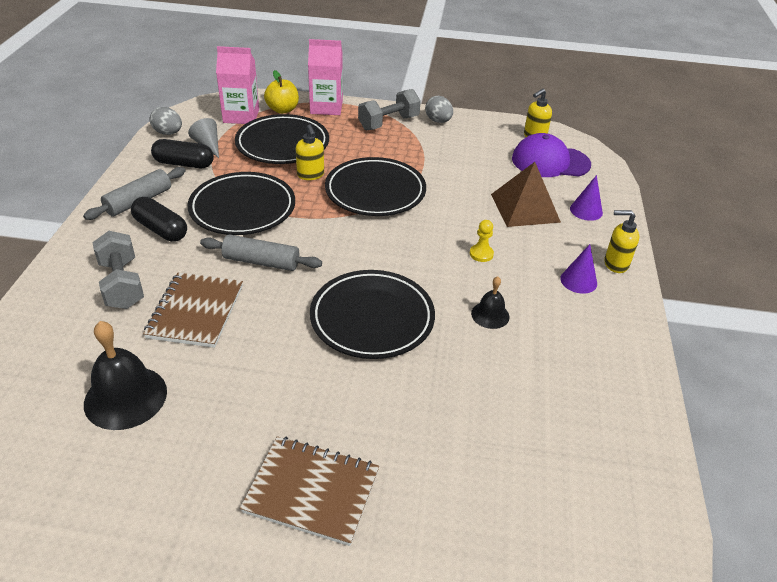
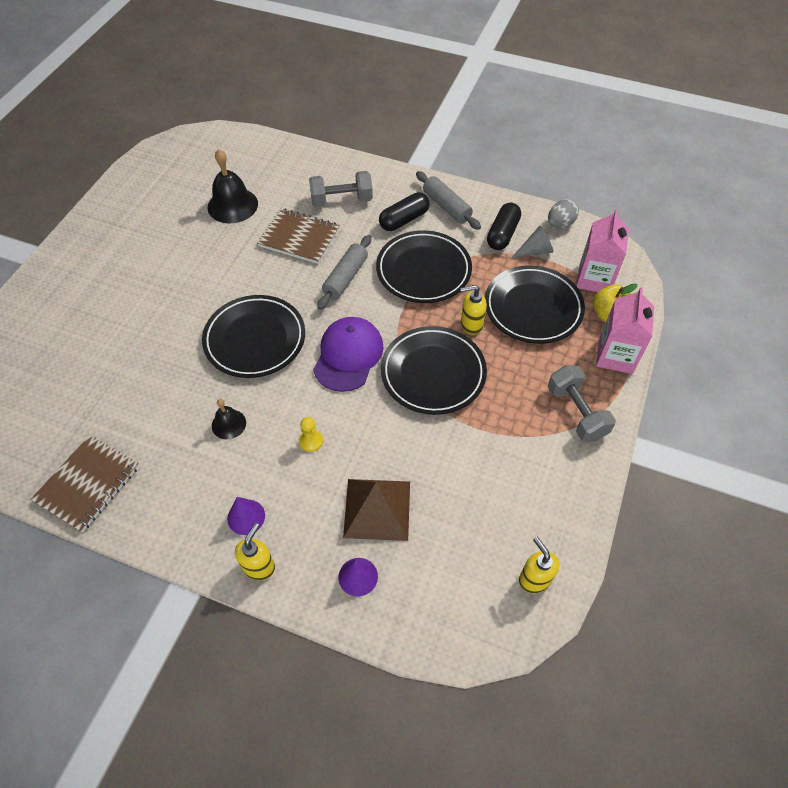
camera: 105 degrees right, 15 degrees up
brown notebook [240,436,379,546] -> brown notebook moved to [30,435,139,533]
grey egg [425,96,453,123] -> none
purple cap [512,133,591,177] -> purple cap moved to [313,317,384,392]

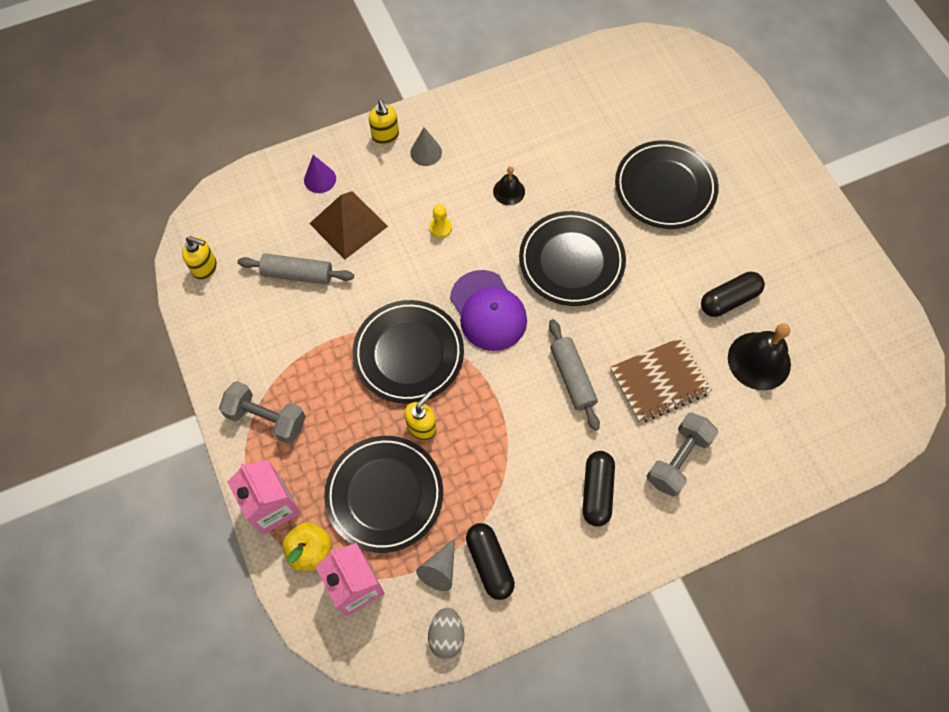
camera: 135 degrees right, 10 degrees up
brown notebook [30,435,139,533] -> none
purple cone [227,497,265,535] -> grey cone [410,127,442,166]
black plate [376,230,472,303] -> black plate moved to [615,140,719,229]
grey rolling pin [416,171,481,230] -> grey rolling pin moved to [238,253,354,285]
none -> black capsule [701,272,765,317]

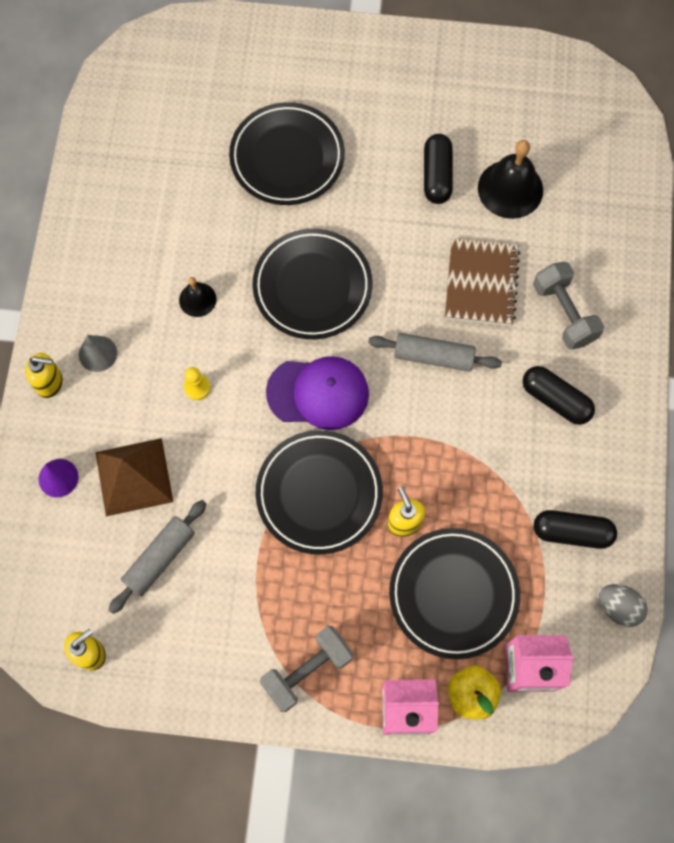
camera: 60 degrees left, 5 degrees up
grey cone [416,538,455,591] -> none

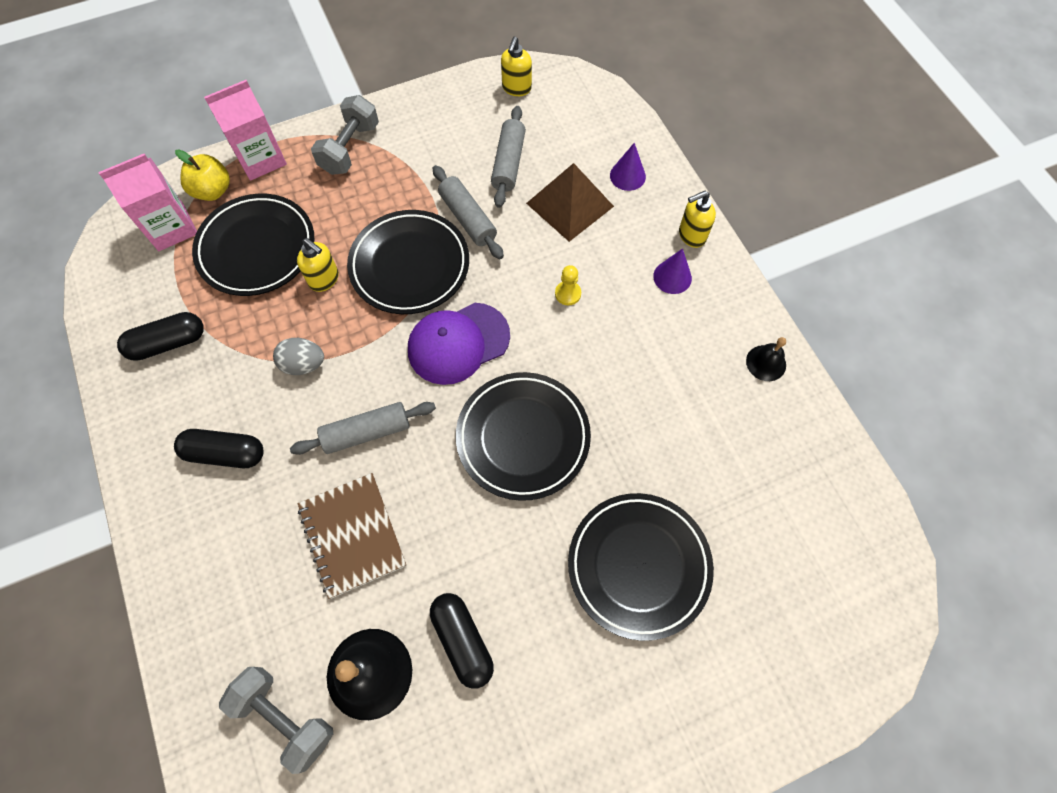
camera: 150 degrees right, 5 degrees down
grey cone [79,335,117,372] -> purple cone [653,248,692,294]
black bell [179,277,216,317] -> black bell moved to [746,337,786,381]
grey dumbbell [533,262,604,350] -> grey dumbbell moved to [219,667,333,774]
grey egg [599,584,648,627] -> grey egg moved to [273,338,324,375]
none -> grey rolling pin [433,165,504,259]

